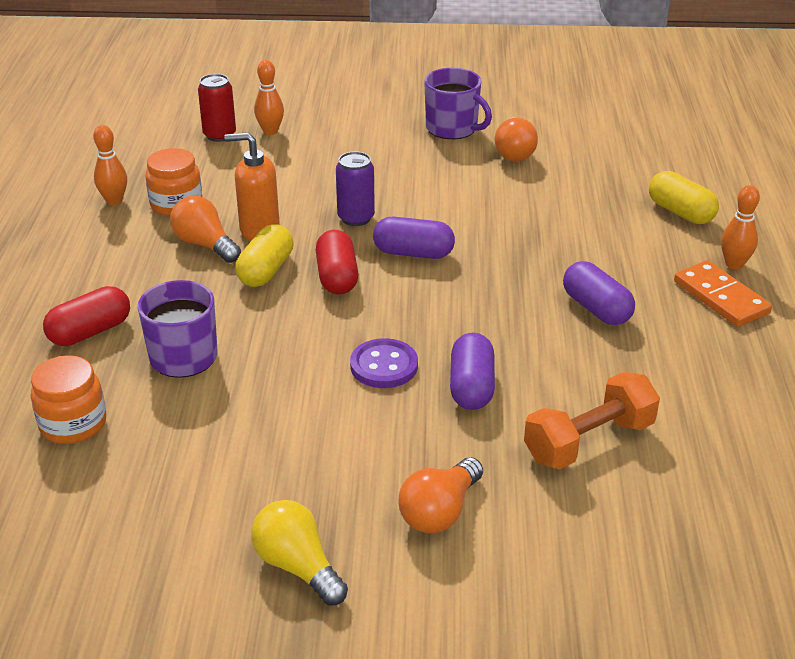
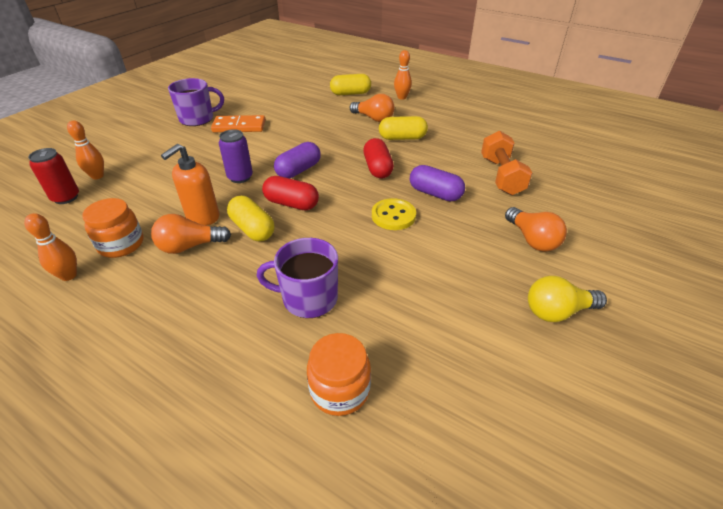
camera: 60 degrees left, 5 degrees up
red capsule [43,286,130,346] -> red capsule moved to [363,138,394,178]
purple button [350,338,418,388] -> yellow button [372,198,416,230]
orange light bulb [495,117,538,161] -> orange light bulb moved to [350,94,395,122]
purple capsule [563,261,635,325] -> yellow capsule [379,116,428,140]
orange domino [674,260,772,327] -> orange domino moved to [211,115,265,132]

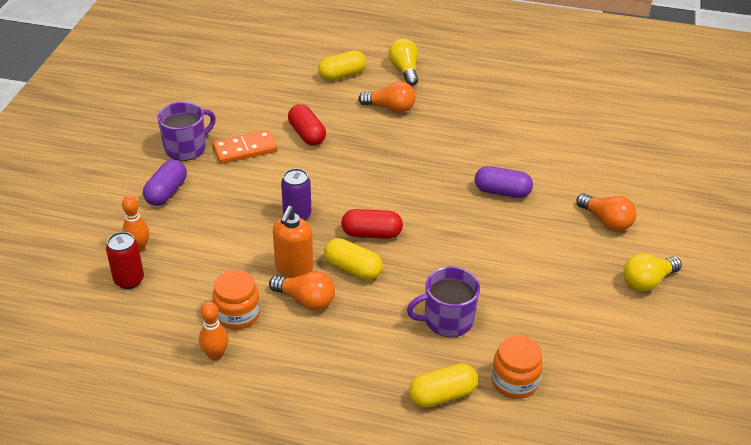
camera: 20 degrees left, 0 degrees up
orange light bulb [151,214,231,254] -> orange light bulb turned 120 degrees counterclockwise [269,271,335,311]
purple capsule [274,142,321,179] -> purple capsule moved to [143,160,187,206]
red capsule [363,138,394,178] -> red capsule moved to [288,104,326,146]
yellow button [372,198,416,230] -> none
yellow capsule [379,116,428,140] -> yellow capsule moved to [409,363,478,408]
orange bowling pin [394,50,412,100] -> yellow light bulb [388,38,418,86]
orange dumbbell [481,130,532,195] -> none

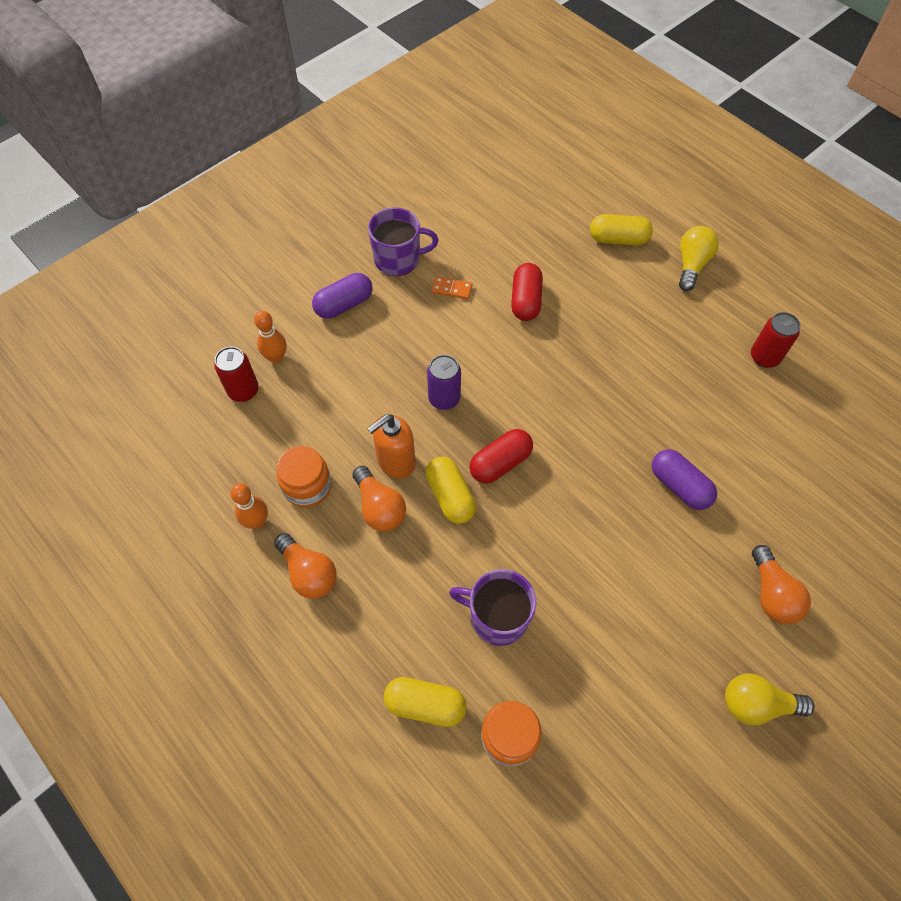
camera: 35 degrees right, 20 degrees up
orange domino [213,130,278,164] -> orange domino [432,276,472,299], size x0.56
red capsule [341,209,403,239] -> red capsule turned 75 degrees counterclockwise [469,429,533,483]
orange light bulb [358,81,416,113] -> orange light bulb moved to [274,533,336,599]
none -> red can [751,312,800,368]

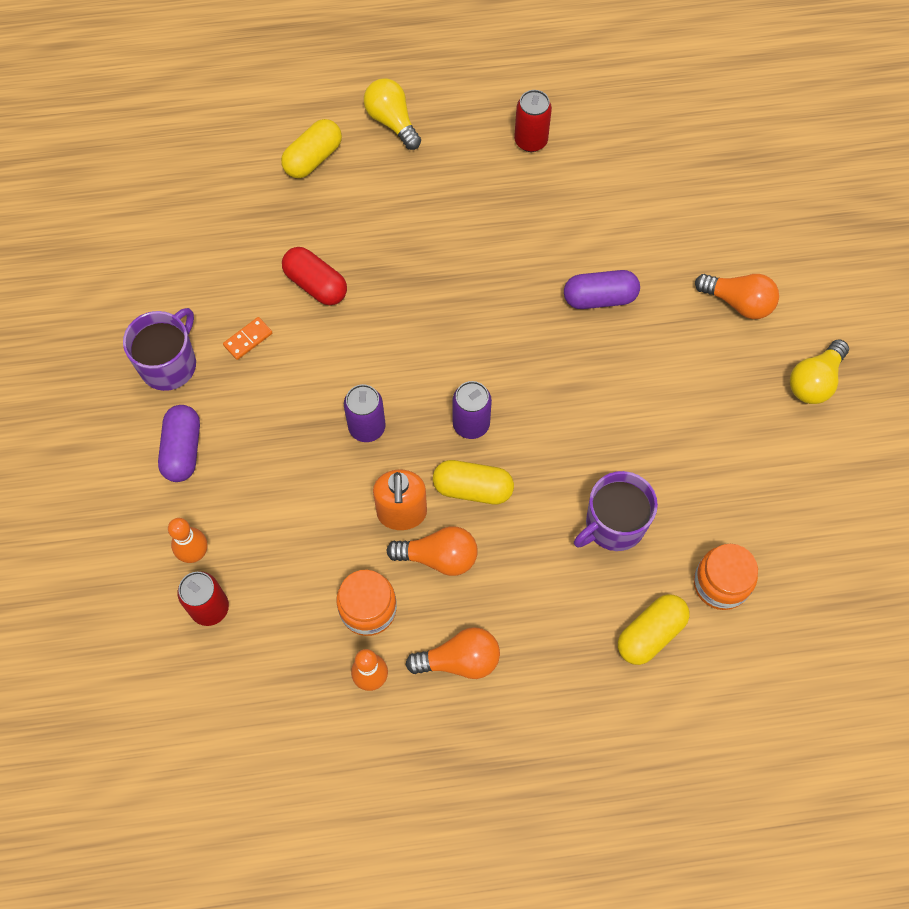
camera: 55 degrees left, 5 degrees up
red capsule [469,429,533,483] -> purple can [452,381,492,439]

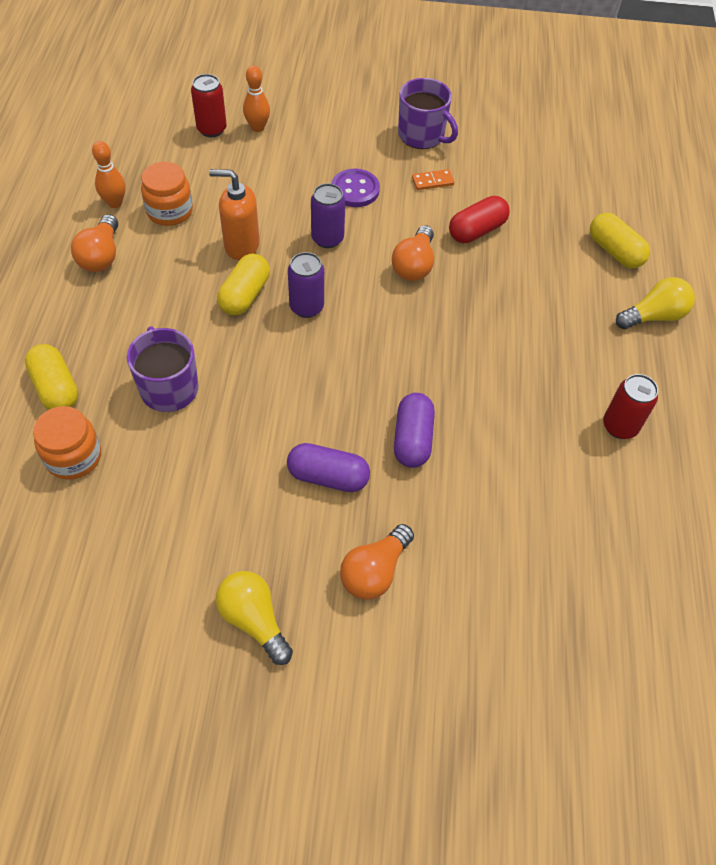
camera: 100 degrees right, 10 degrees down
purple capsule [158,405,200,482] -> purple capsule moved to [287,443,370,492]
orange domino [223,317,272,360] -> orange domino turned 75 degrees counterclockwise [412,169,454,190]
orange light bulb [386,526,478,576] -> orange light bulb moved to [392,225,434,281]
none -> purple button [331,169,380,207]

